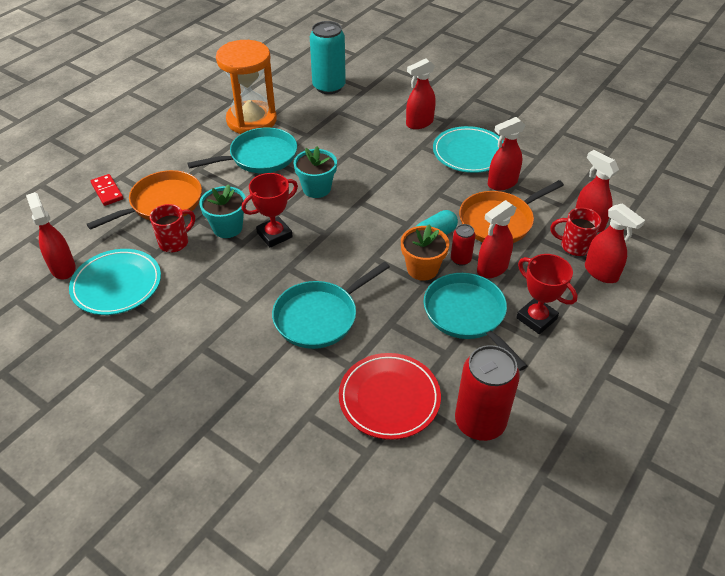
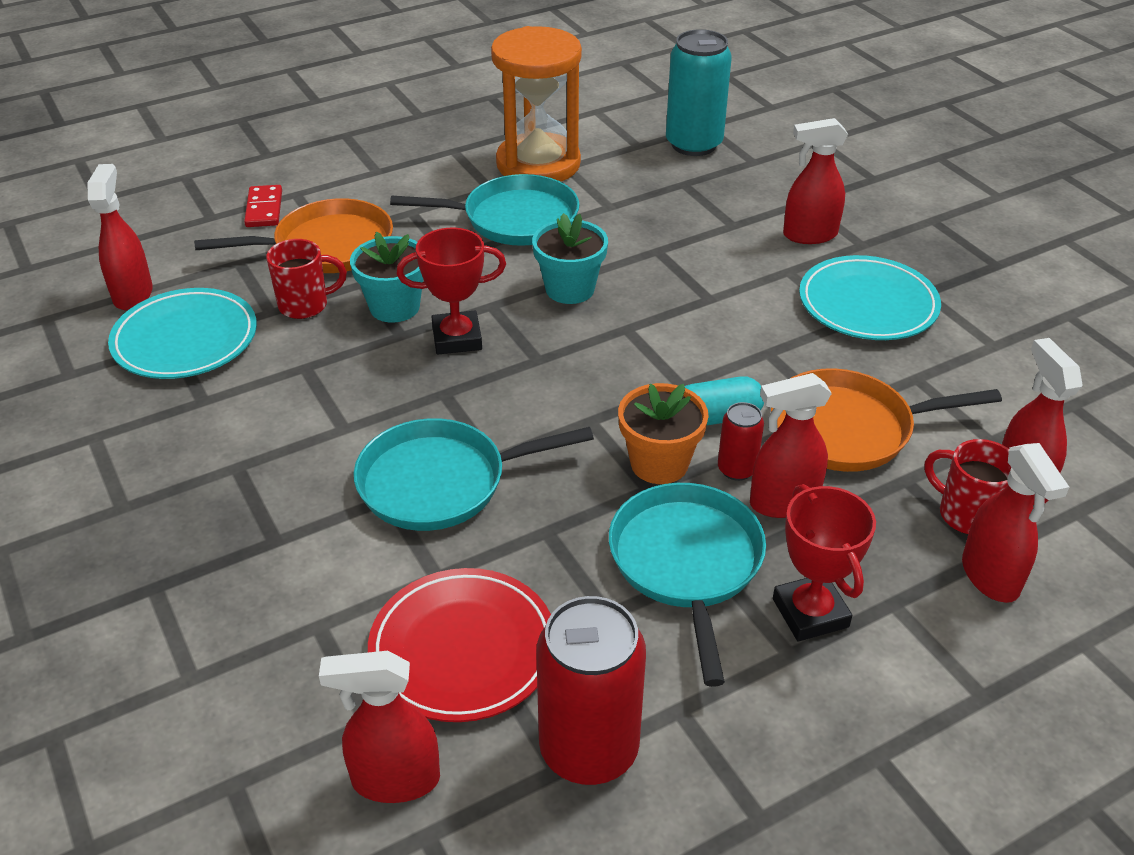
camera: 25 degrees right, 5 degrees down
red spray bottle [488,117,525,190] -> red spray bottle moved to [319,651,440,803]

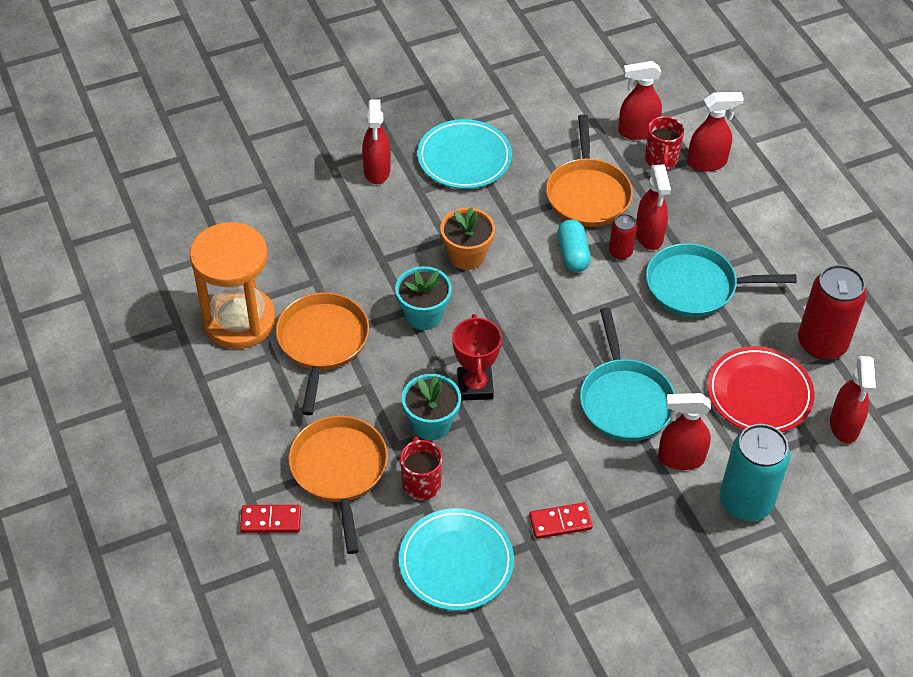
camera: 85 degrees left, 10 degrees up
red spray bottle [87,164,153,311] -> red spray bottle moved to [658,393,711,470]
turquoise pan [390,174,579,246] -> orange pan [276,292,369,415]
orange flower pot [618,383,709,484] -> orange flower pot moved to [440,207,495,270]
turquoise can [666,29,732,156] -> turquoise can moved to [720,424,790,521]
red trophy [773,484,876,641] -> none
red mug [925,439,1012,534] -> red mug turned 45 degrees counterclockwise [645,116,684,170]
none -> red domino [529,503,593,539]

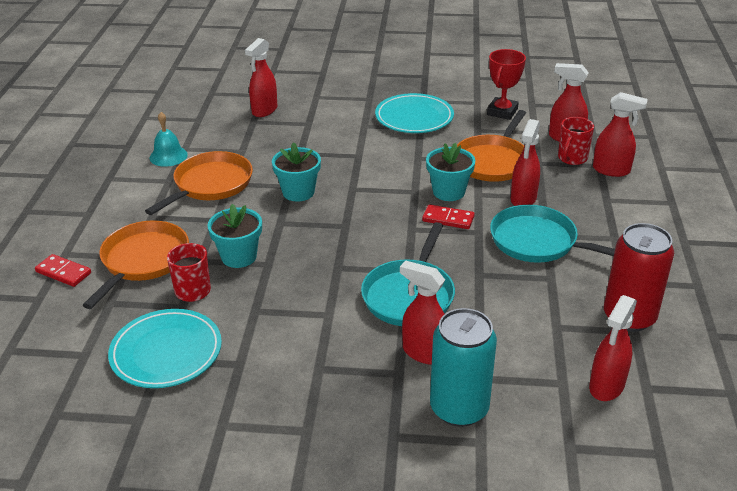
camera: 30 degrees right, 15 degrees down
orange hourglass [190,222,276,349] -> turquoise bell [150,112,188,167]
red spray bottle [362,100,391,184] -> red spray bottle moved to [245,38,277,117]
orange flower pot [440,207,495,270] -> none
red trophy [452,314,502,401] -> red trophy moved to [487,49,526,120]
red domino [529,503,593,539] -> red domino moved to [422,204,475,229]
turquoise capsule [557,219,591,272] -> turquoise flower pot [426,143,475,201]
red can [609,214,637,260] -> none
red plate [707,346,814,432] -> none

